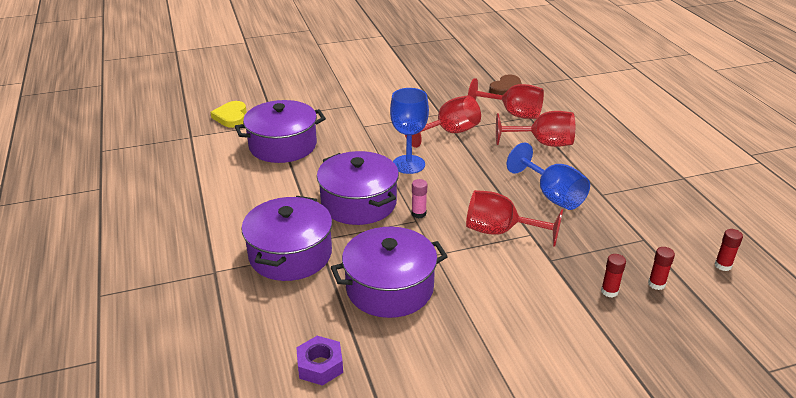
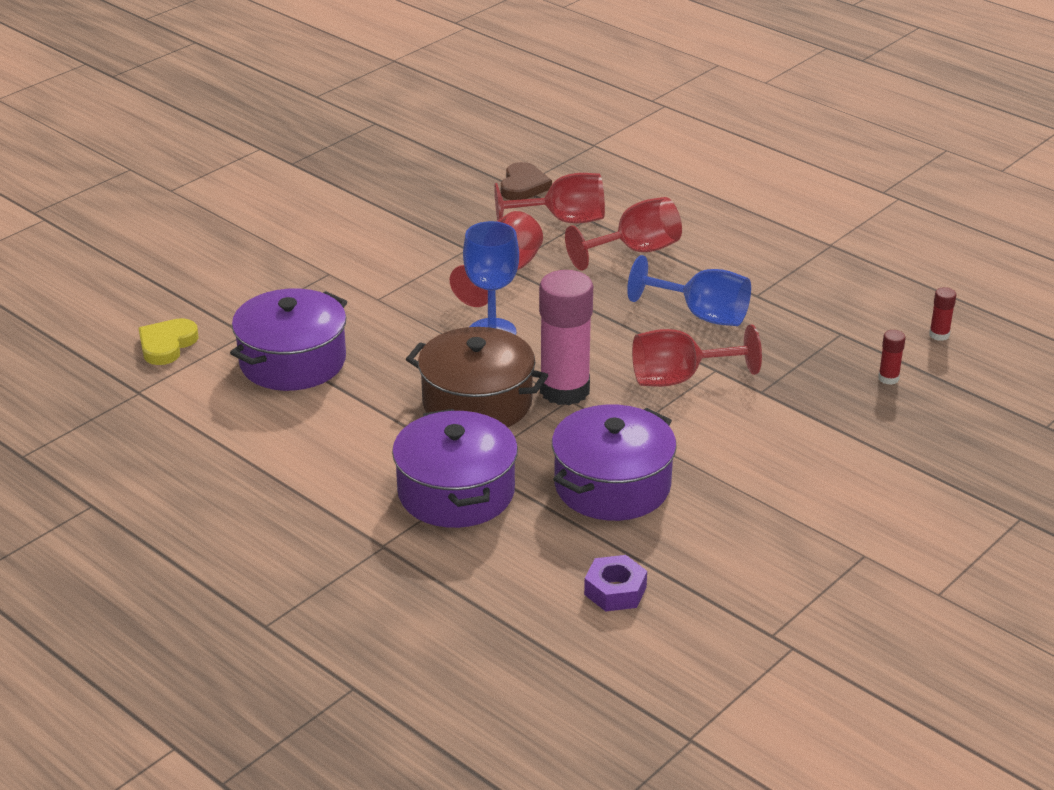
camera: 30 degrees left, 0 degrees up
yellow heart [211,101,247,128] -> yellow heart turned 60 degrees clockwise [139,318,198,365]
purple pot [317,151,399,225] -> brown pot [406,327,548,428]
pink glue stick [412,179,427,218] -> pink glue stick [539,270,593,405], size x2.41
red glue stick [601,254,626,298] -> none

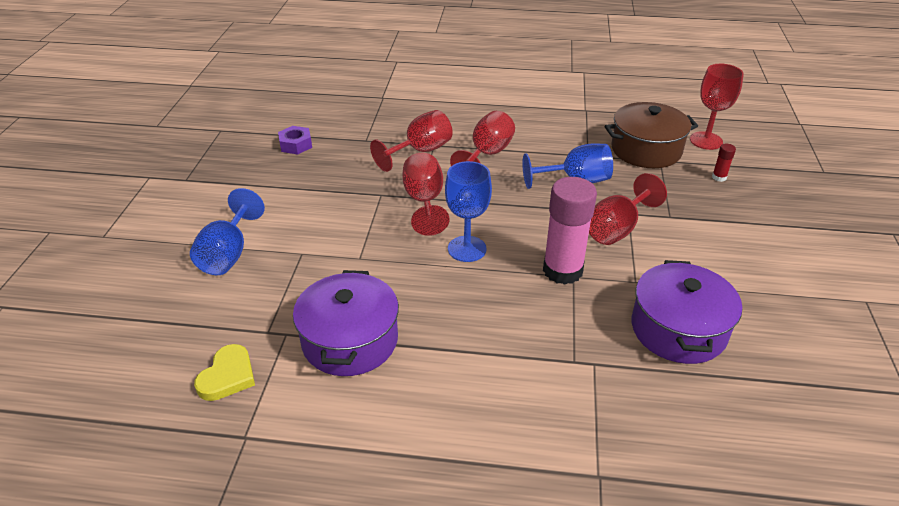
camera: 35 degrees left, 5 degrees up
yellow heart [139,318,198,365] -> yellow heart turned 150 degrees counterclockwise [194,344,255,401]
purple pot [392,409,518,528] -> none
brown pot [406,327,548,428] -> brown pot moved to [605,102,698,168]
brown heart [501,162,552,200] -> none
purple nut [584,555,647,612] -> purple nut moved to [278,126,312,154]
red glue stick [929,287,956,341] -> red goblet [690,64,744,150]
none -> blue goblet [190,188,265,275]

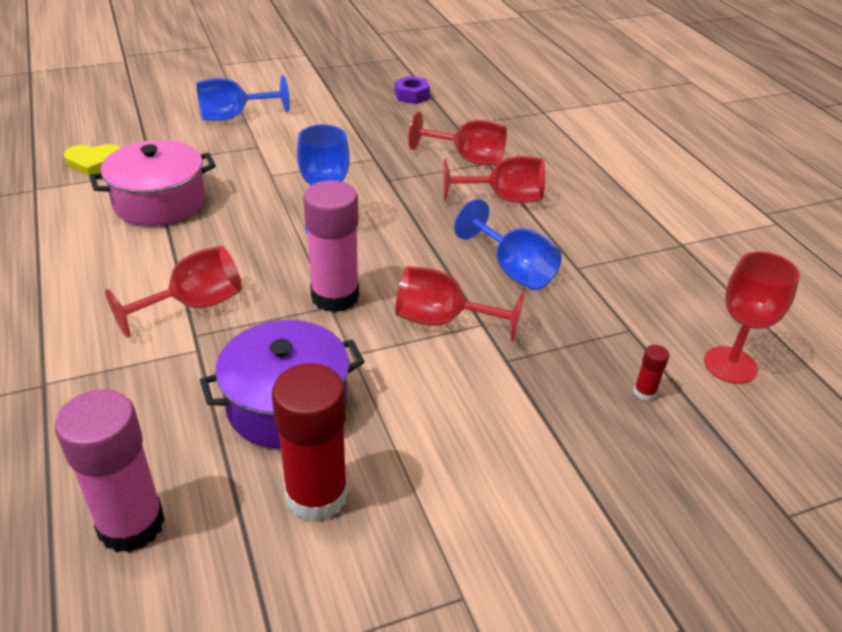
camera: 60 degrees right, 0 degrees up
purple pot [293,270,399,376] -> pink pot [89,140,216,226]
red goblet [402,153,449,236] -> red goblet moved to [105,246,242,338]
brown pot [605,102,698,168] -> none
none -> pink glue stick [55,389,165,553]
none -> red glue stick [272,363,348,522]

